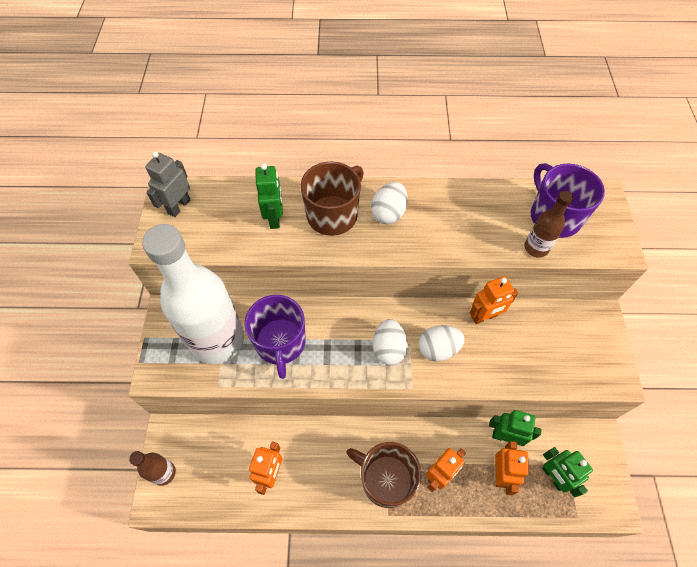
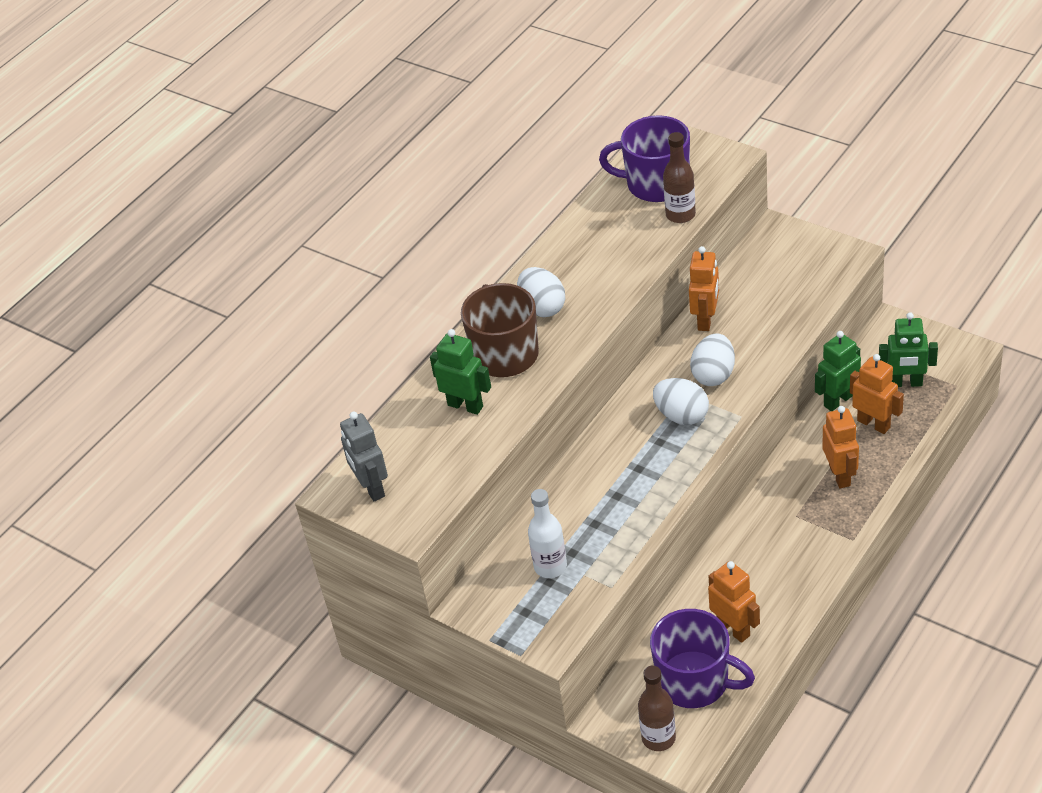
camera: 50 degrees left, 15 degrees down
white bottle [142,224,244,364] -> white bottle [528,489,567,578], size x0.44
purple mug [245,295,306,379] -> purple mug moved to [650,609,755,708]
brown mug [346,442,422,508] -> none

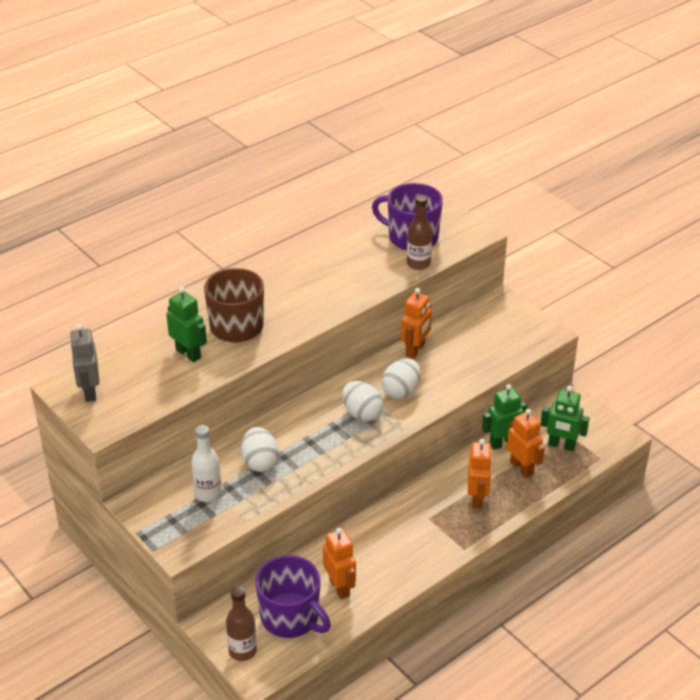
camera: 10 degrees right, 5 degrees down
white egg [517,267,565,317] -> white egg moved to [241,427,279,472]

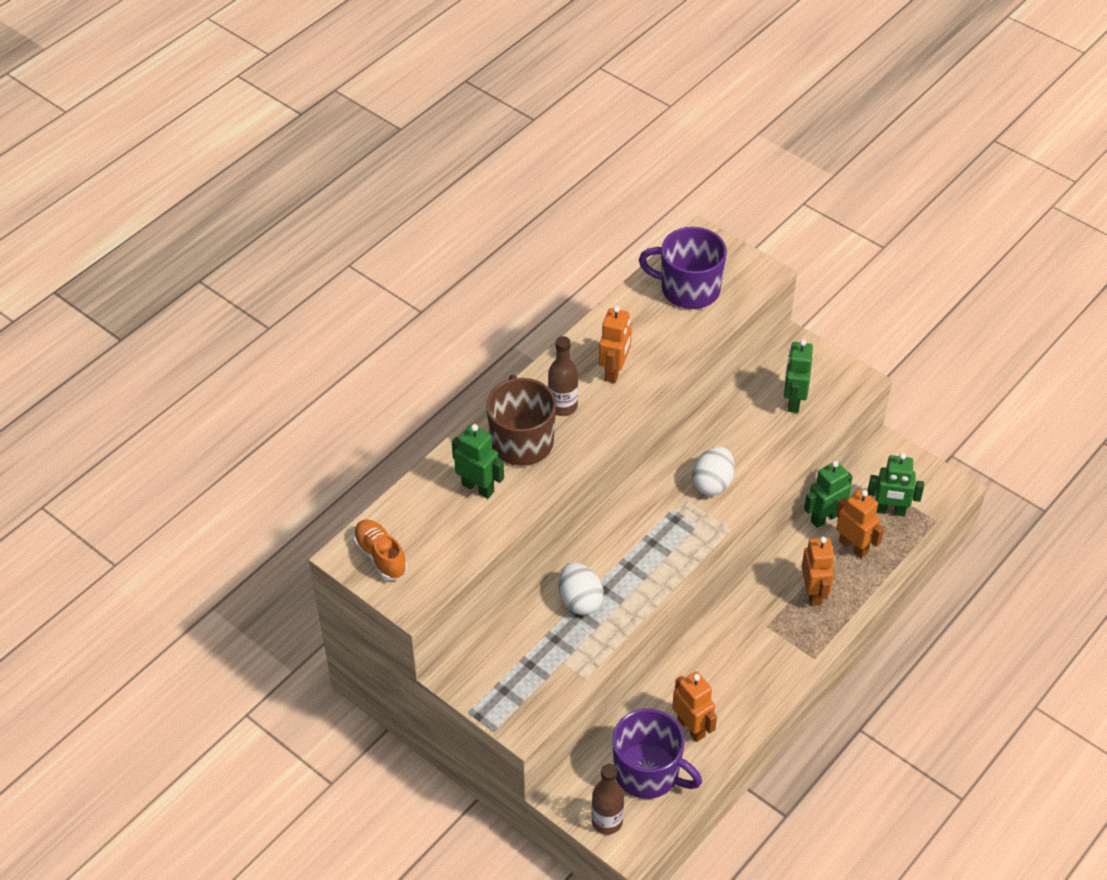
camera: 10 degrees left, 10 degrees up
grey robot [70,324,99,402] -> orange shoe [353,520,407,580]
white bottle [191,425,222,502] -> none
white egg [342,381,383,422] -> none
orange robot [401,288,432,359] -> orange robot moved to [599,306,632,383]
brown bottle [407,195,432,270] -> brown bottle moved to [548,336,578,416]
none -> green robot [784,339,813,413]

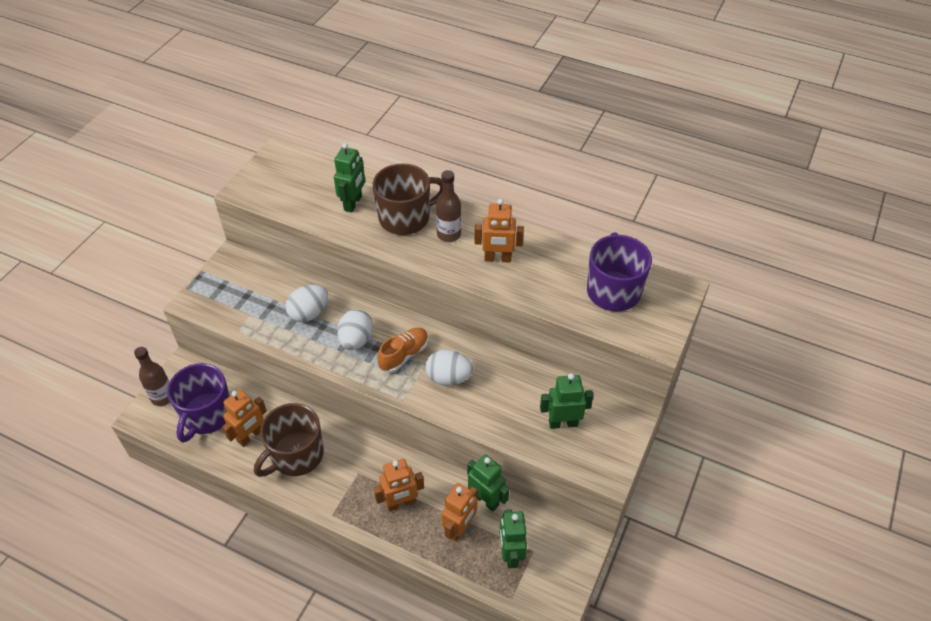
camera: 75 degrees right, 0 degrees up
orange shoe [353,520,407,580] -> orange shoe moved to [377,328,428,373]
none -> brown mug [254,403,324,477]
none -> white egg [337,309,373,350]

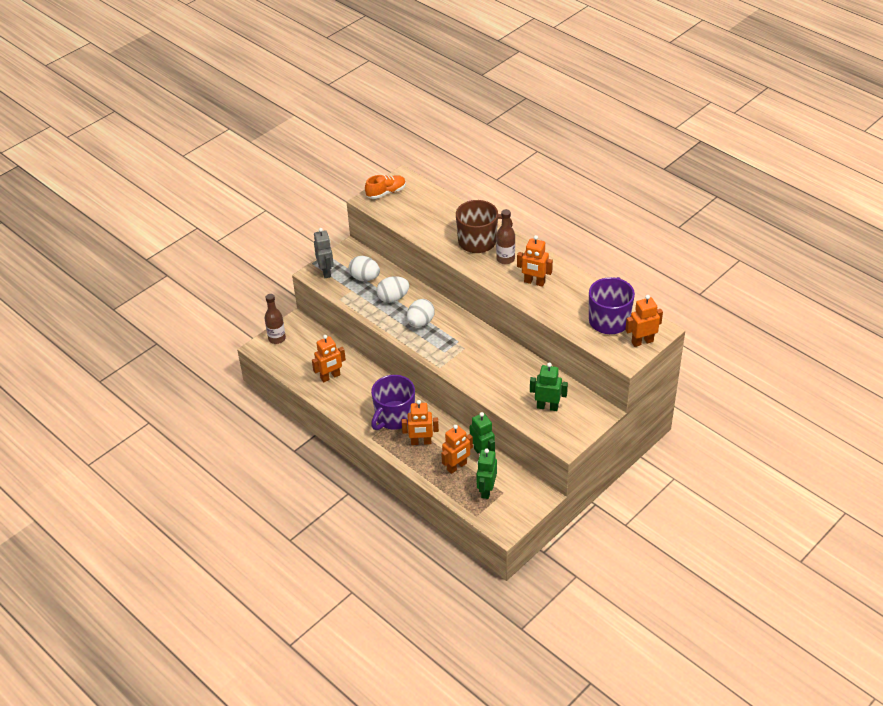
camera: 20 degrees right, 5 degrees down
purple mug [167,363,230,443] -> purple mug moved to [371,375,415,430]
brown mug [254,403,324,477] -> none
green robot [334,143,365,213] -> none
orange shoe [377,328,428,373] -> orange shoe moved to [365,175,406,199]
white egg [425,350,473,386] -> white egg moved to [349,256,380,281]
none -> grey robot [314,228,334,278]
none -> orange robot [625,295,663,347]

